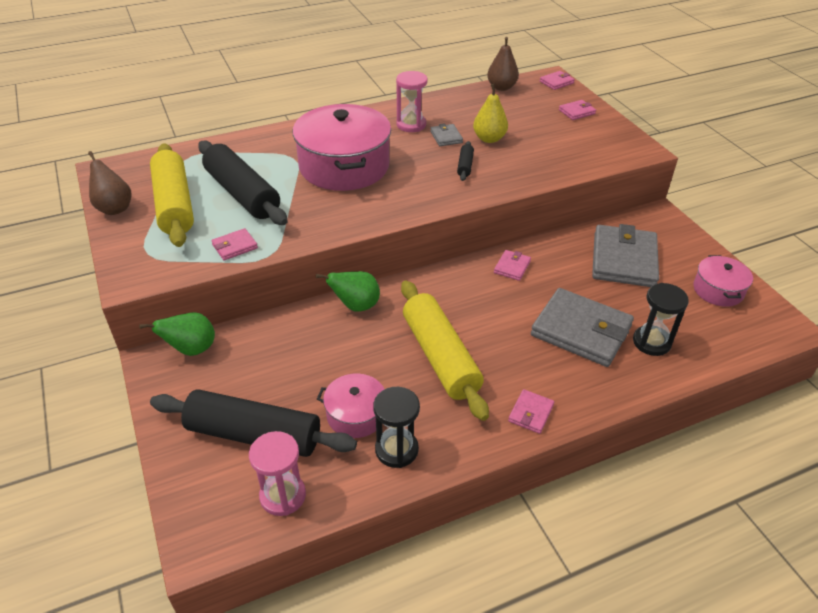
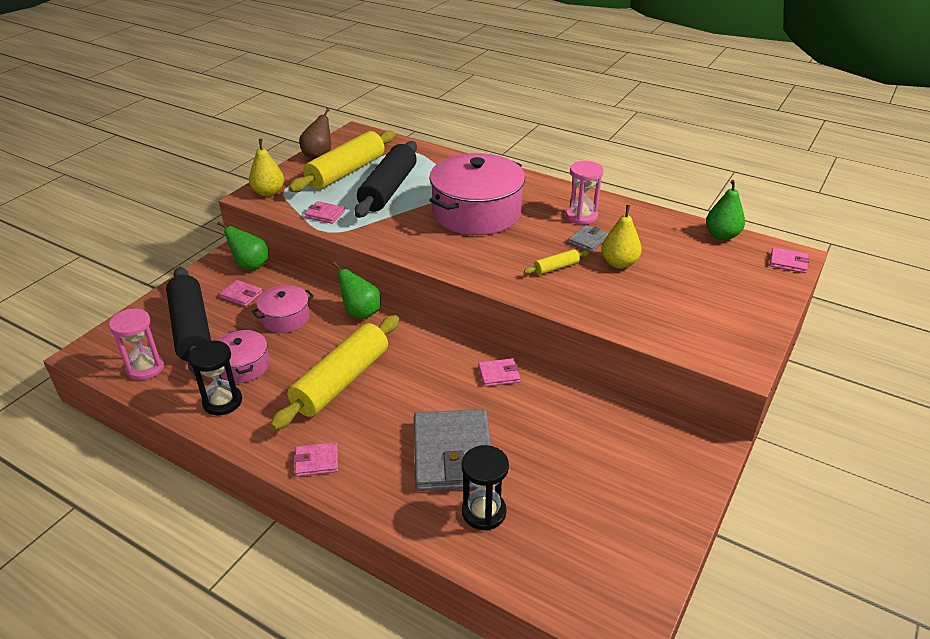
camera: 55 degrees right, 5 degrees down
black rolling pin [457,141,474,181] -> yellow rolling pin [524,249,589,275]
brown pear [487,37,519,91] -> green pear [706,180,745,240]
pink wallet [559,100,596,120] -> pink wallet moved to [220,280,262,306]
grey wallet [592,224,659,287] -> none
pink pot [693,255,753,307] -> pink pot moved to [252,285,314,333]
none -> yellow pear [249,139,284,197]

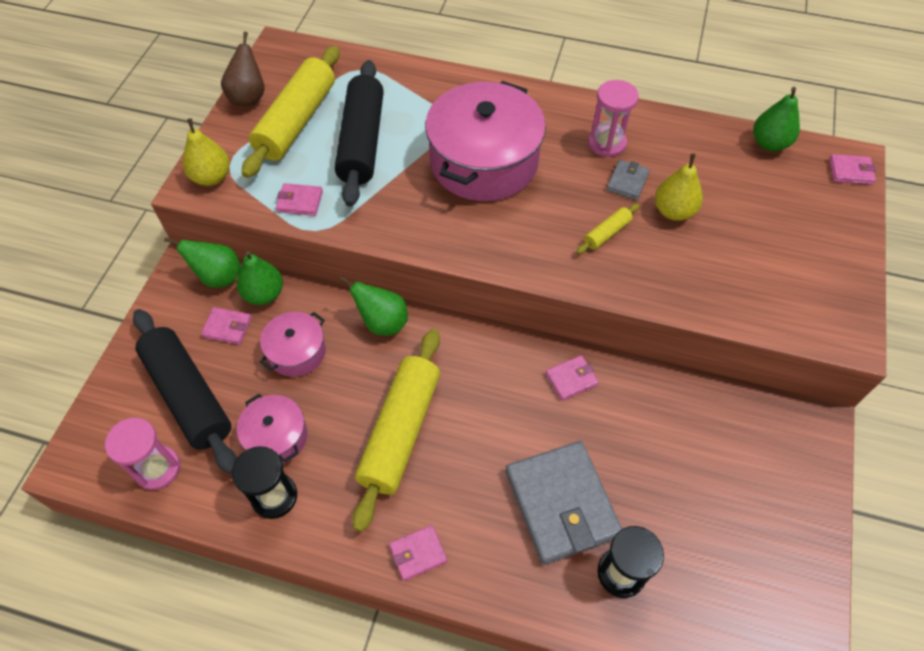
camera: 15 degrees left, 20 degrees up
none -> green pear [237,250,283,305]

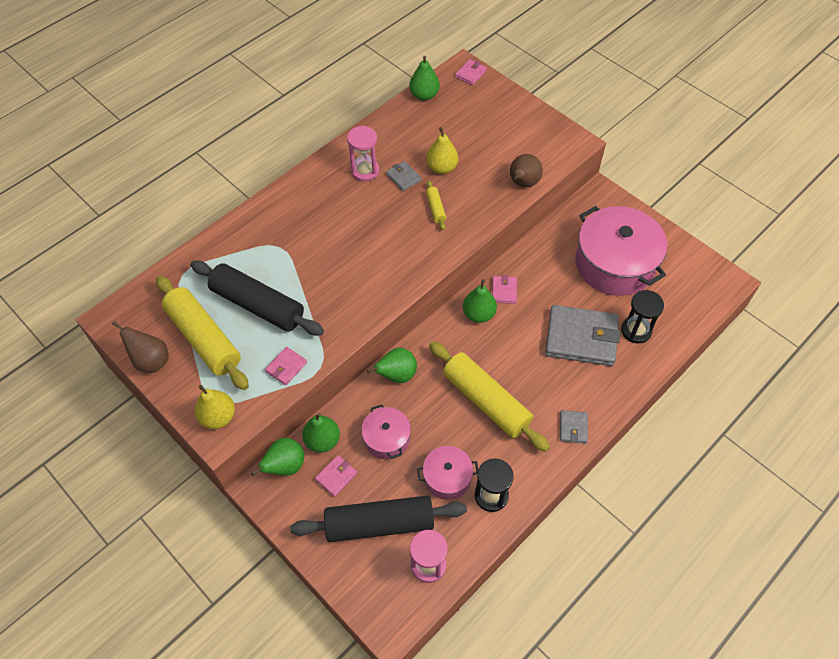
camera: 60 degrees left, 0 degrees up
pink wallet [389,525,447,581] -> grey wallet [560,410,588,444]
pink pot [425,81,546,201] -> pink pot moved to [575,206,667,296]
none -> green pear [463,279,497,323]
none -> brown pear [510,154,543,187]

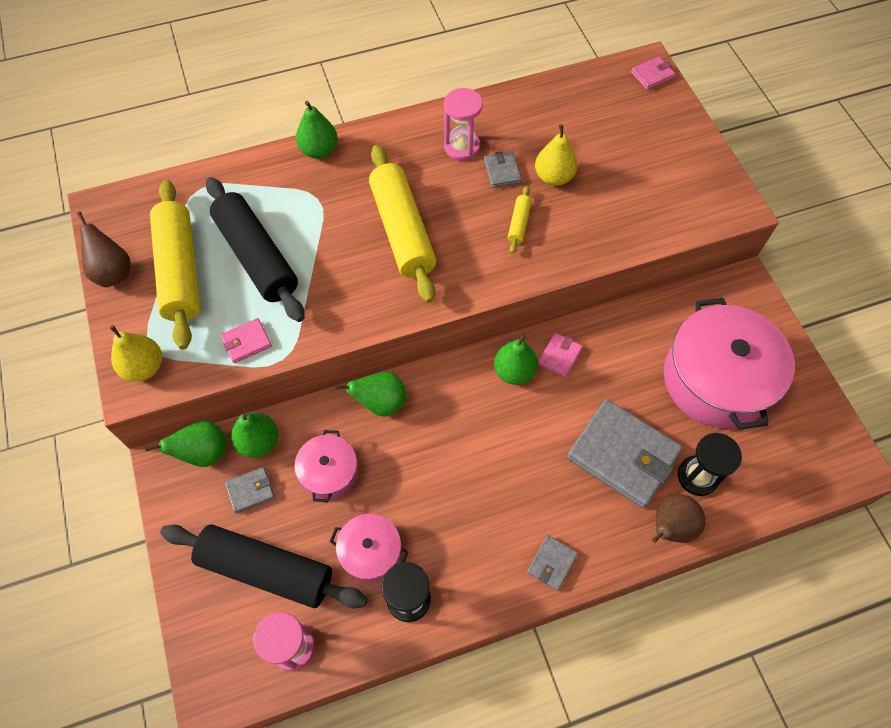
camera: 25 degrees right, 5 degrees up
pink wallet [315,455,357,497] -> grey wallet [225,467,275,513]
green pear [409,56,440,101] -> green pear moved to [296,101,338,159]
yellow rolling pin [429,341,550,452] -> yellow rolling pin moved to [369,145,436,303]
brown pear [510,154,543,187] -> brown pear moved to [652,494,705,543]

